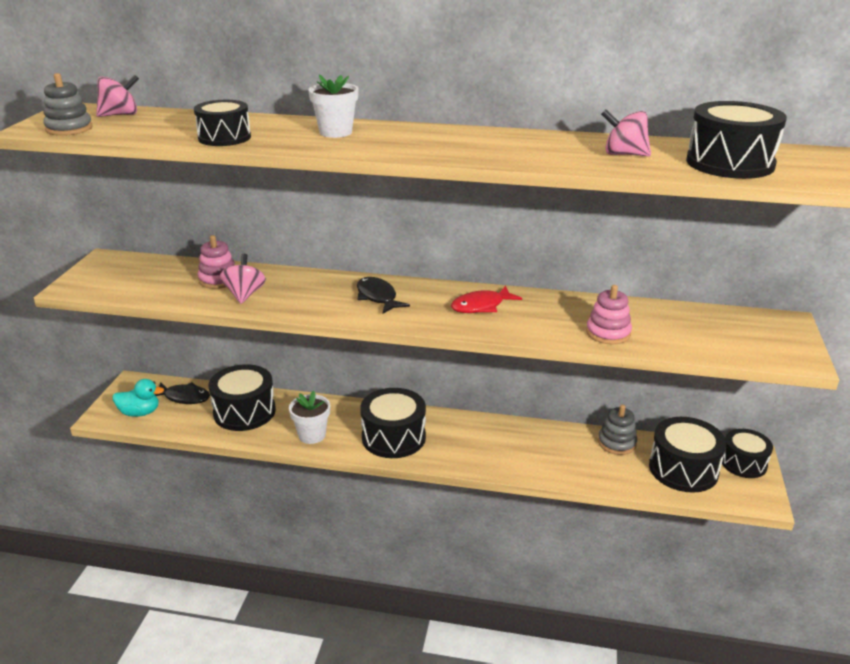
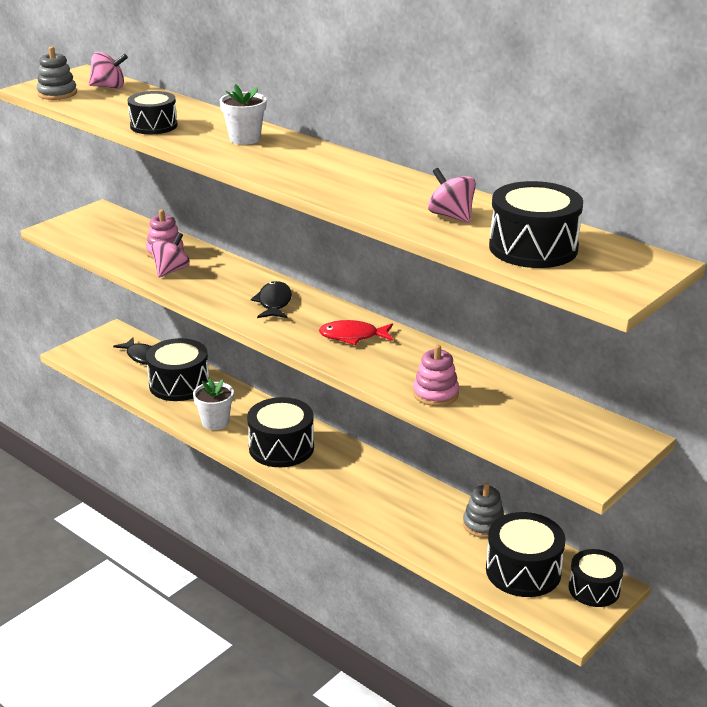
camera: 30 degrees right, 0 degrees up
turquoise duck [113,379,164,417] -> none

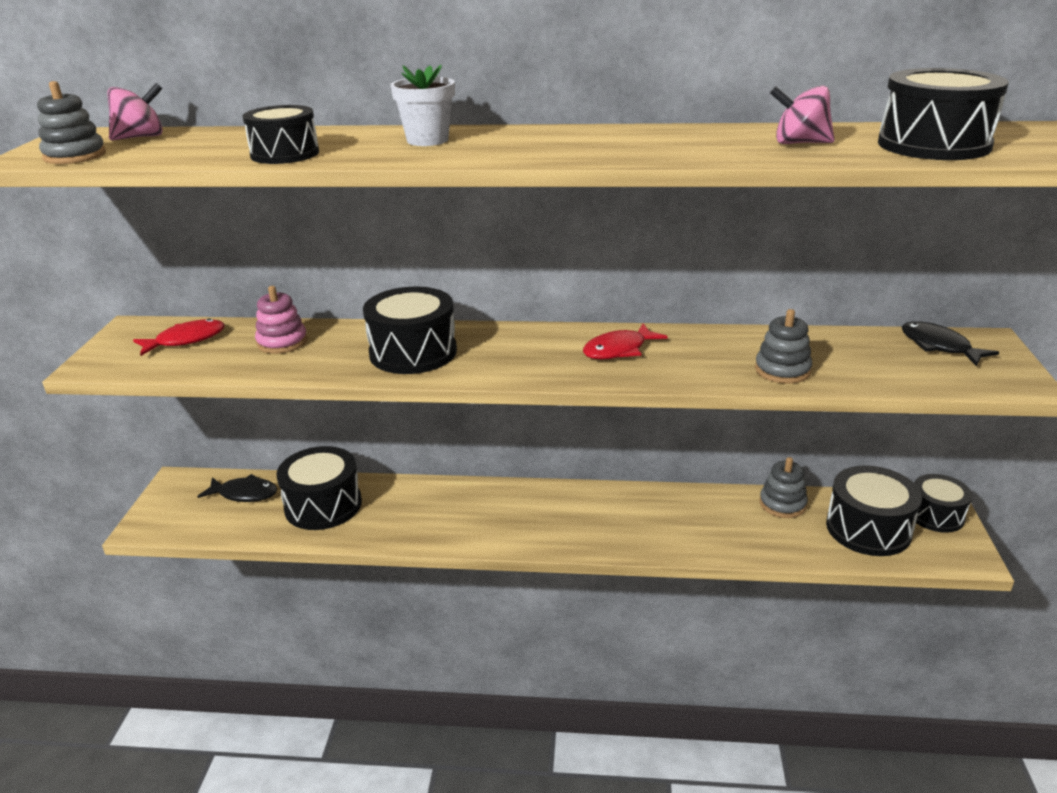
camera: 35 degrees left, 0 degrees up
pink spinning top [151,233,190,278] -> none
white flower pot [193,378,234,430] -> none
black drum [247,397,314,467] -> black drum moved to [363,287,457,374]
black fish [251,281,292,318] -> black fish moved to [902,321,999,366]
pink stacking toy [413,345,459,406] -> grey stacking toy [755,309,812,384]
none -> red fish [133,318,225,356]

